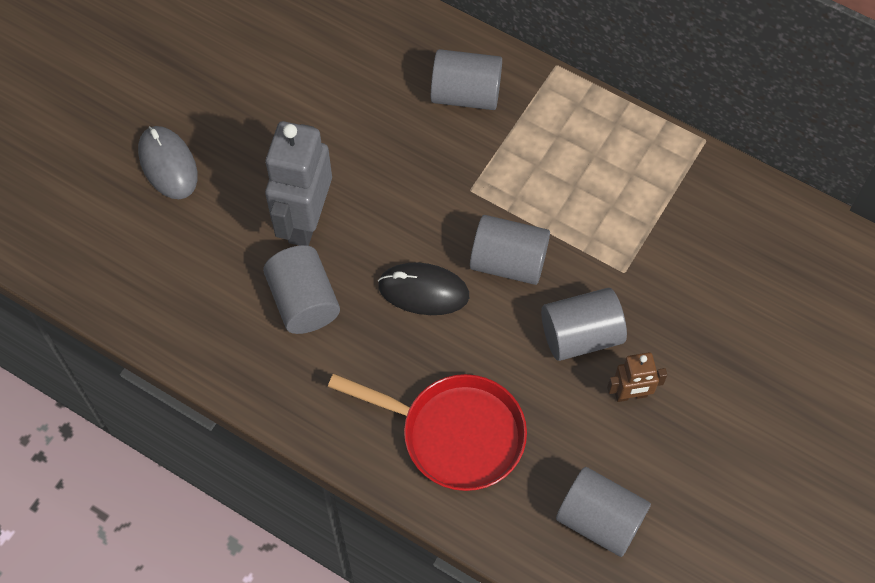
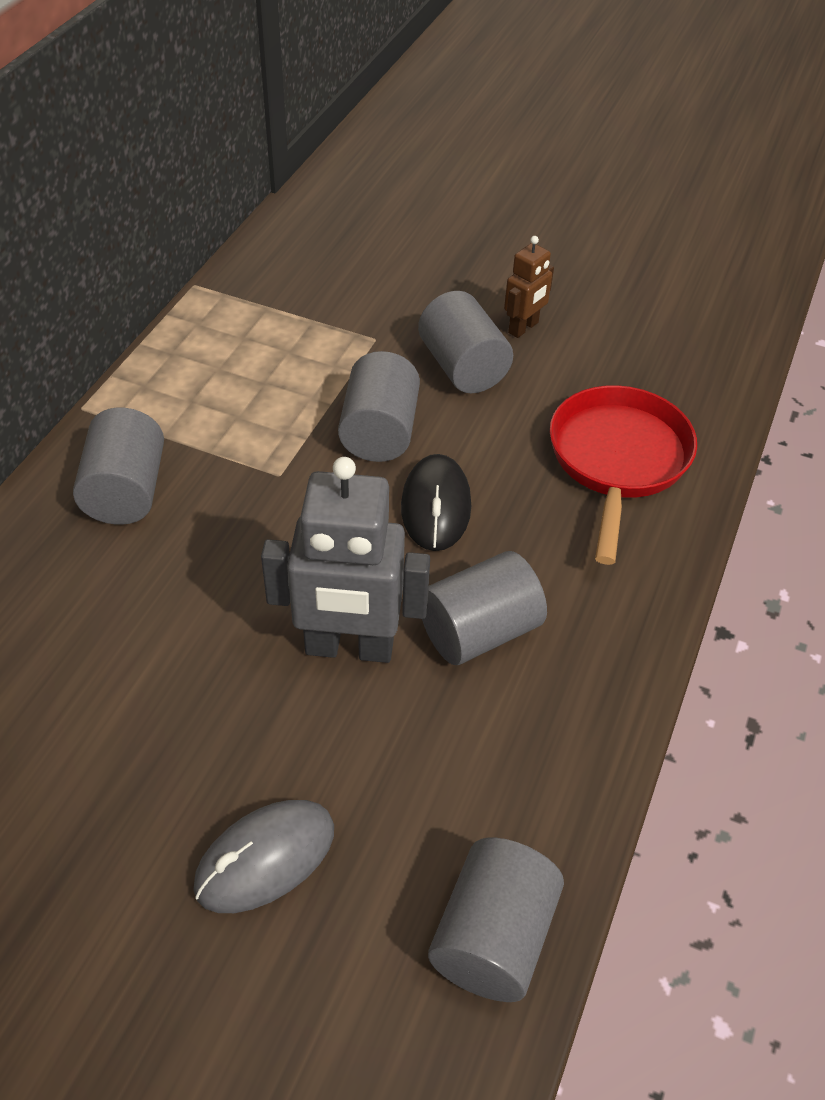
camera: 100 degrees left, 15 degrees down
grey cylinder [556,467,651,557] -> grey cylinder moved to [428,838,564,1002]
brown robot [607,352,667,402] -> brown robot turned 60 degrees clockwise [504,236,554,338]

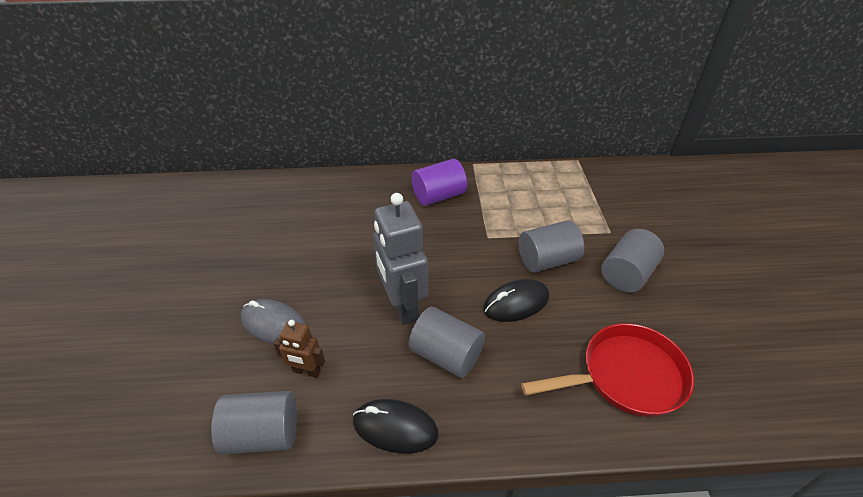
camera: 65 degrees right, 5 degrees down
grey cylinder [73,408,164,525] -> purple cylinder [412,159,467,206]
brown robot [504,236,554,338] -> brown robot moved to [273,320,325,378]
none -> black mouse [353,399,439,454]

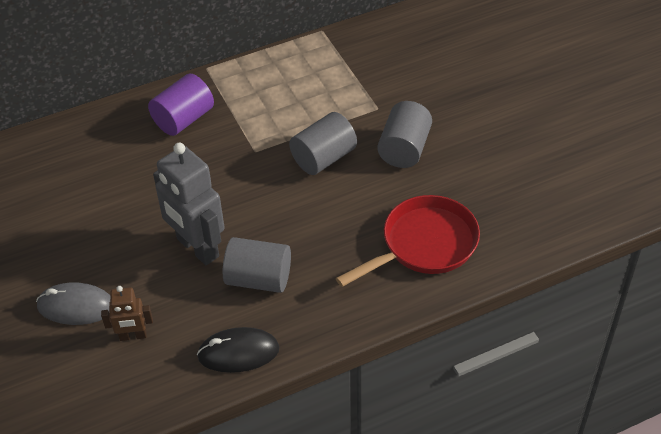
camera: 20 degrees left, 5 degrees up
grey cylinder [211,391,297,455] -> none
black mouse [483,279,549,322] -> none

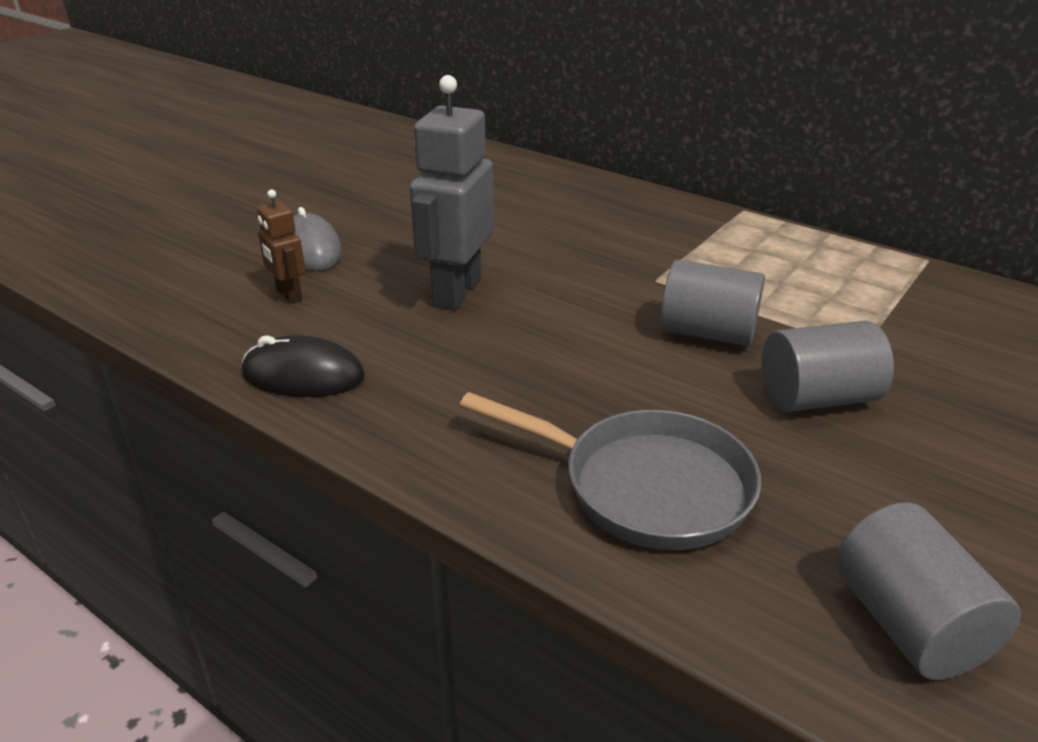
camera: 60 degrees right, 15 degrees down
purple cylinder [148,74,214,136] -> none
black mouse [197,327,279,373] -> black mouse turned 45 degrees counterclockwise [242,335,365,397]
grey cylinder [223,237,291,293] -> grey cylinder moved to [836,502,1021,680]
red pan [336,195,480,287] -> grey pan [460,392,761,550]

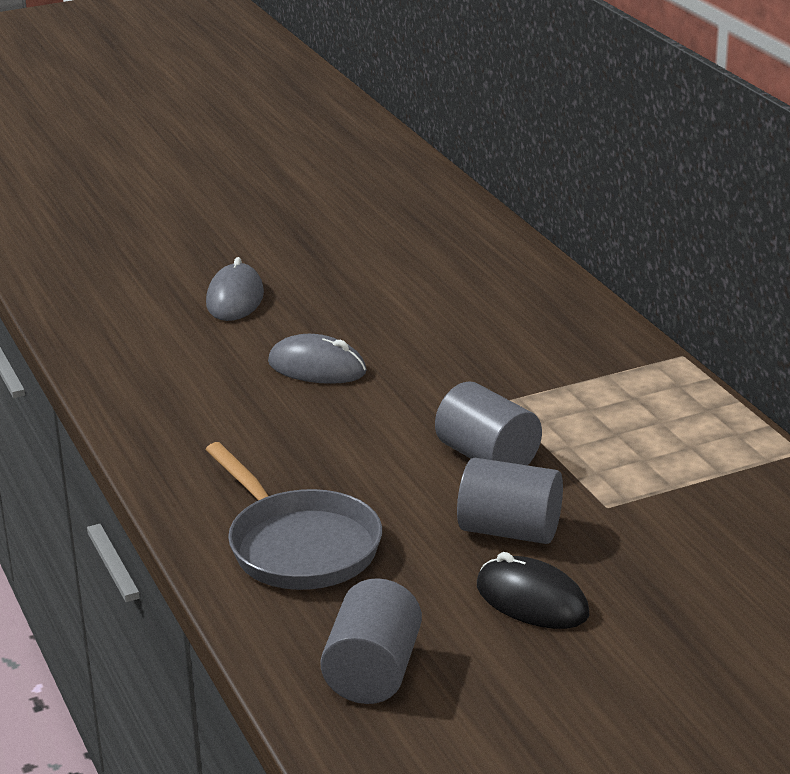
camera: 30 degrees right, 5 degrees down
black mouse [242,335,365,397] -> black mouse moved to [477,552,590,629]
brown robot [257,189,306,303] -> none
grey robot [410,75,494,310] -> grey mouse [268,334,367,384]

